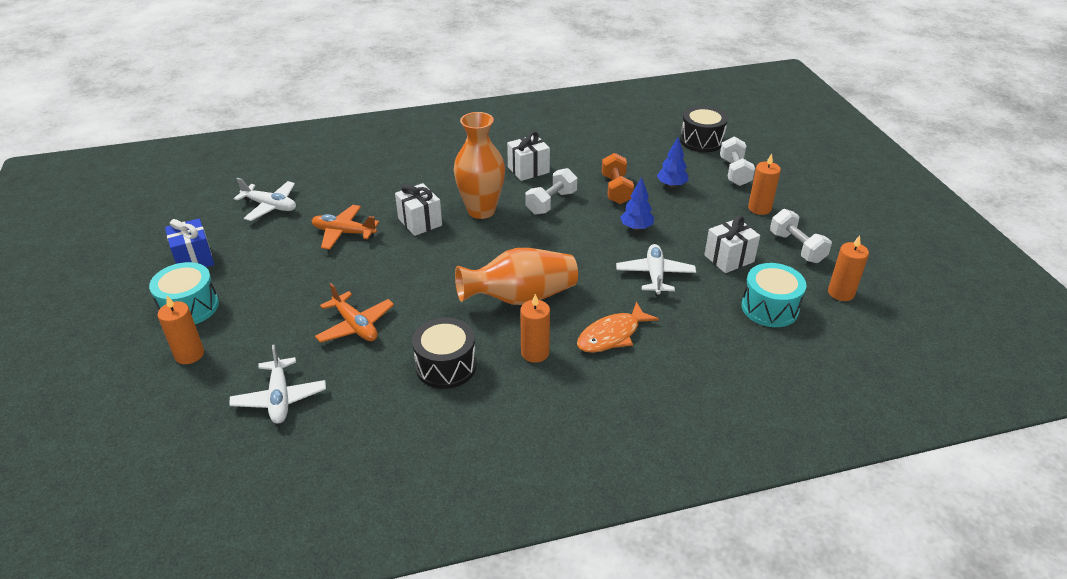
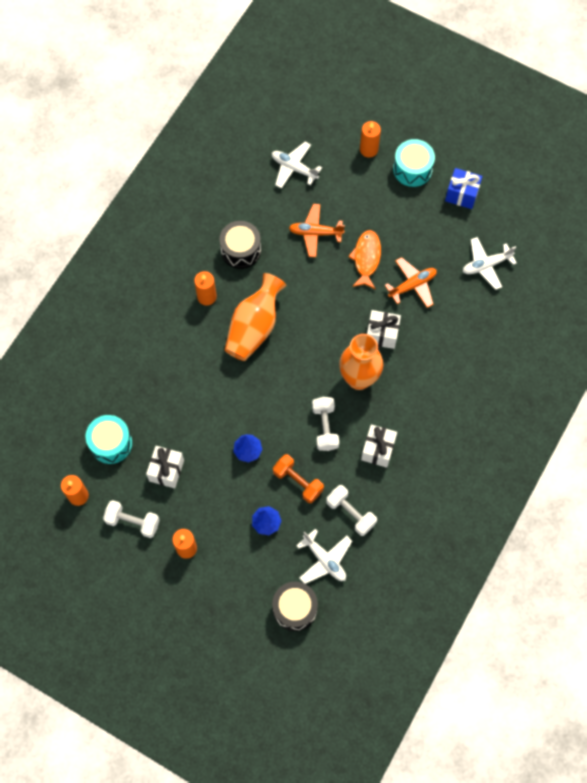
camera: 135 degrees right, 30 degrees up
orange fish [577,302,659,353] -> orange fish moved to [348,230,381,289]
white plane [616,244,696,296] -> white plane moved to [296,529,352,584]
white dumbbell [720,136,755,186] -> white dumbbell moved to [326,485,377,536]

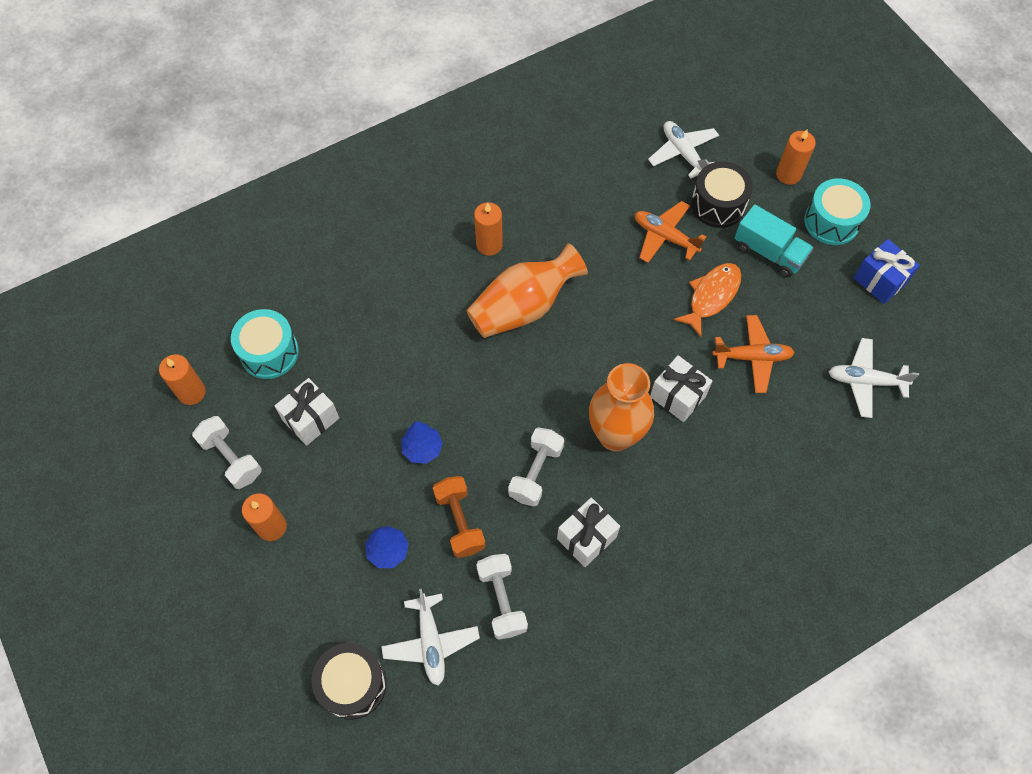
camera: 30 degrees right, 5 degrees down
black drum [220,221,261,269] -> black drum moved to [691,161,753,228]
none -> turquoise truck [735,204,813,277]

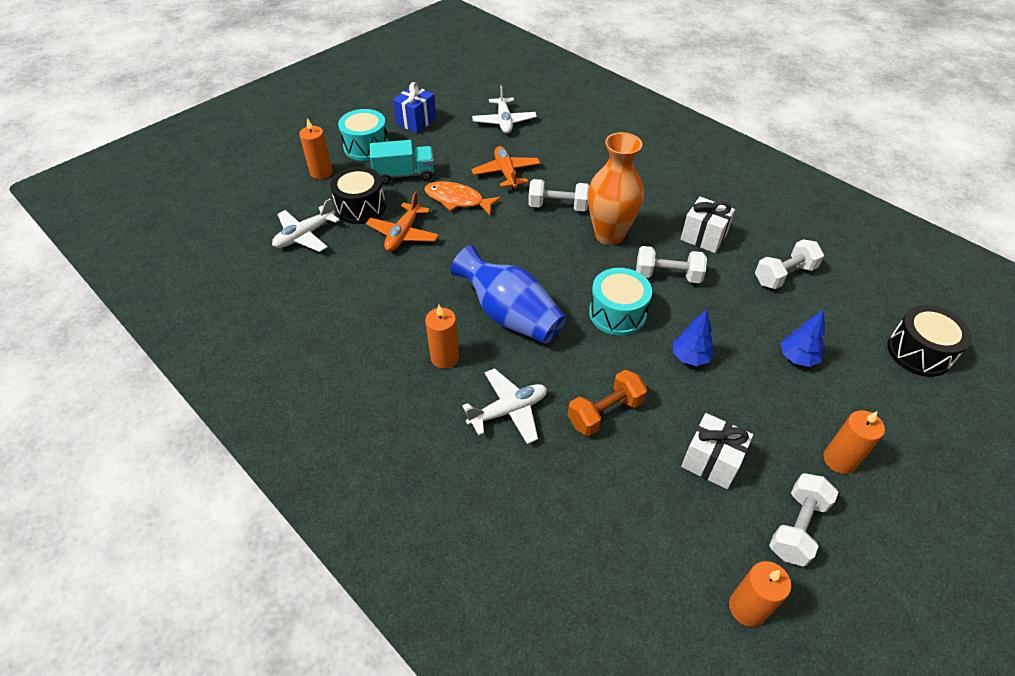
camera: 105 degrees left, 15 degrees down
turquoise drum [231,309,299,379] -> turquoise drum moved to [589,268,652,336]
white plane [381,589,480,686] -> white plane moved to [462,368,547,444]
orange dumbbell [433,476,486,558] -> orange dumbbell moved to [568,370,647,436]
orange vase [466,243,588,338] -> blue vase [451,245,566,344]
white gift [650,355,712,422] -> white dumbbell [528,179,590,211]
turquoise truck [735,204,813,277] -> turquoise truck turned 60 degrees clockwise [370,140,434,185]

